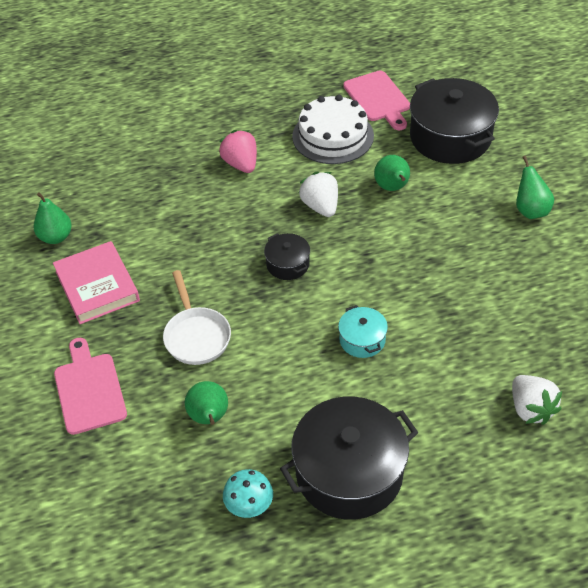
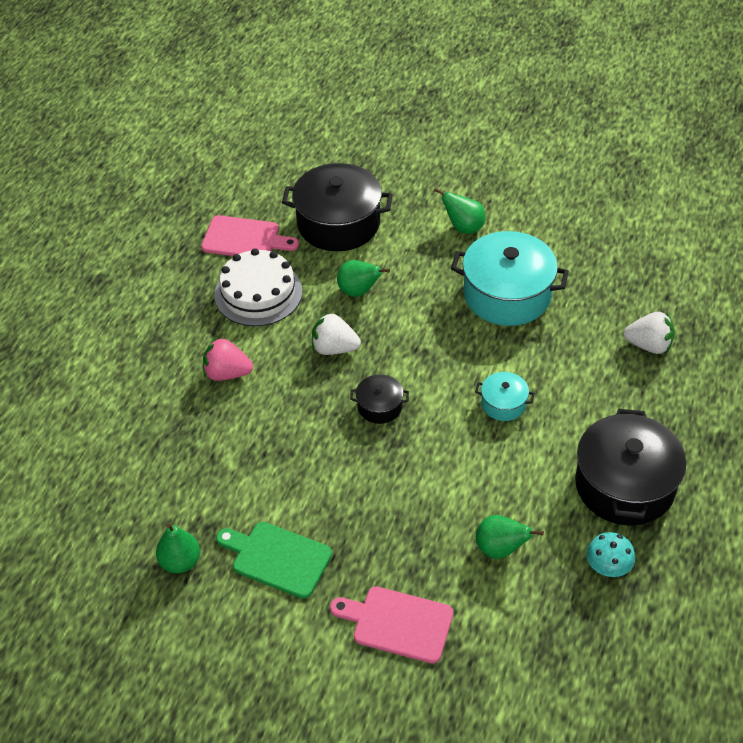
camera: 55 degrees left, 0 degrees up
pink book [53,241,140,324] -> green cutting board [216,522,332,599]
white pan [163,270,231,365] -> none
none -> turquoise pot [451,231,569,326]

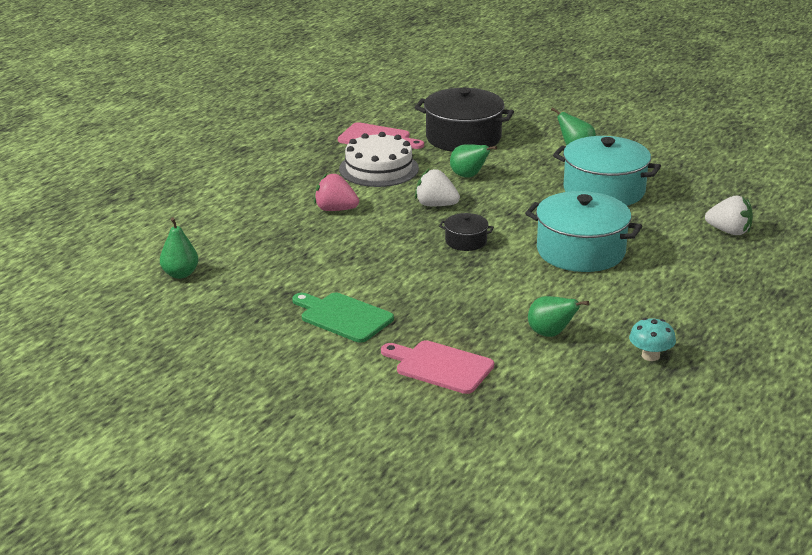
camera: 10 degrees right, 20 degrees down
green pear [156,523,200,573] -> green pear moved to [160,217,198,279]
turquoise pot [475,372,535,421] -> turquoise pot [525,191,642,272], size x2.10
black pot [575,409,687,526] -> none

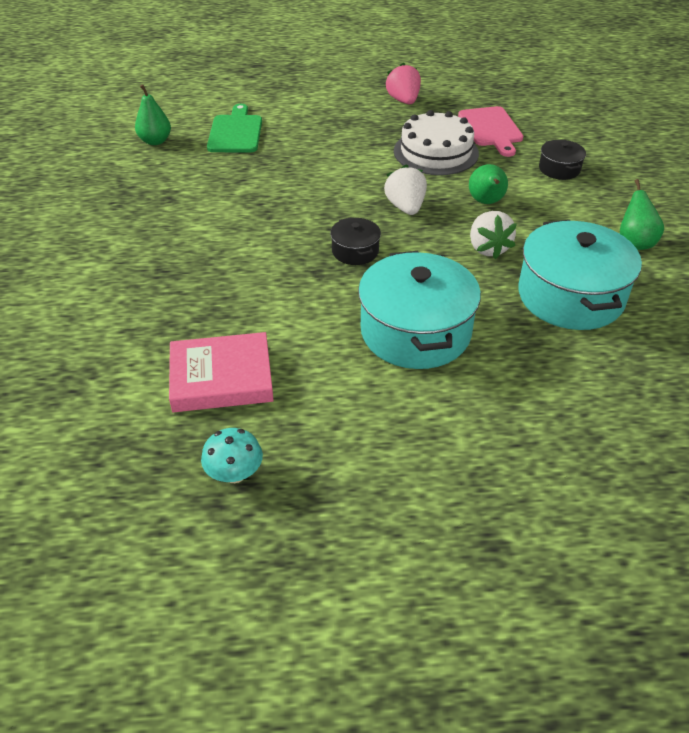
camera: 55 degrees right, 15 degrees up
green cutting board [292,293,394,343] -> green cutting board moved to [207,104,262,152]
pink strawberry [314,173,359,211] -> pink strawberry moved to [385,62,421,104]
pink cutting board [381,340,494,394] -> none
black pot [414,88,514,152] -> black pot [539,140,586,180], size x0.48
green pear [528,296,589,337] -> pink book [169,332,274,412]
white strawberry [705,196,753,235] -> white strawberry moved to [470,211,517,259]

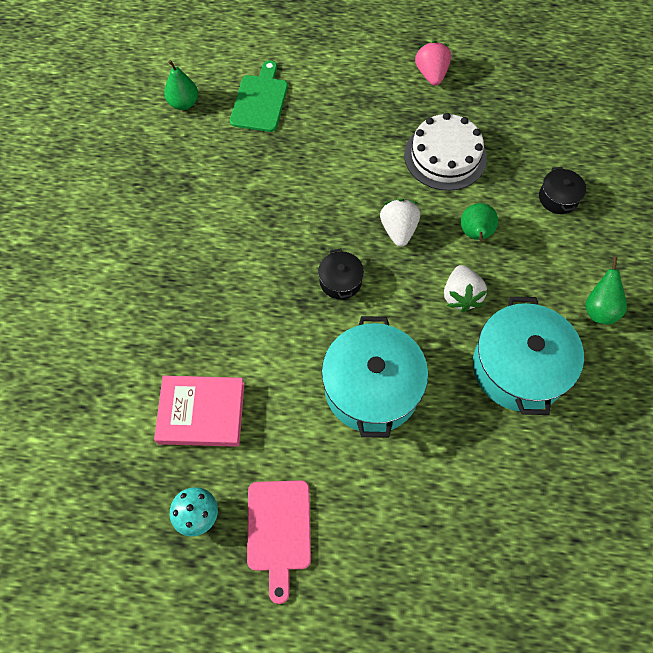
camera: 10 degrees right, 20 degrees up
pink cutting board [458,106,523,157] -> pink cutting board moved to [247,480,311,604]

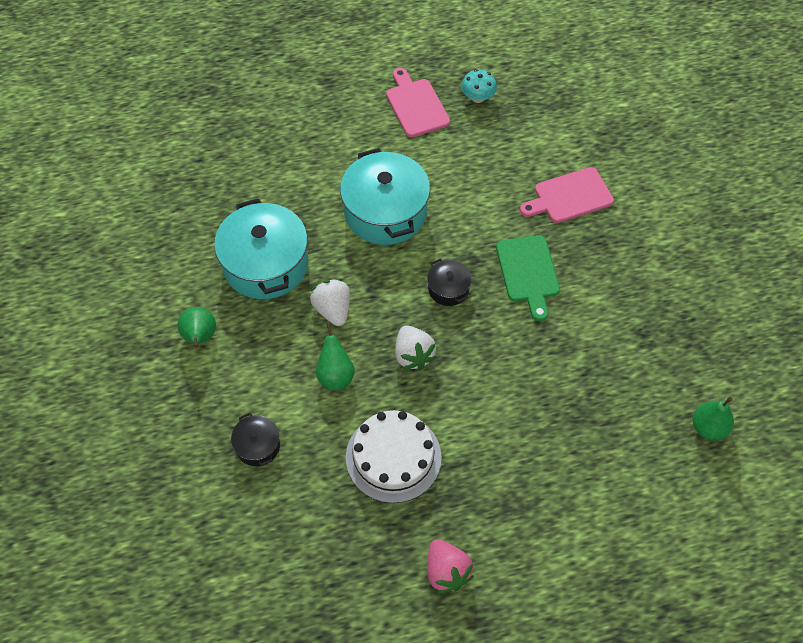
camera: 160 degrees right, 5 degrees down
pink book [154,376,245,447] -> none
green cutting board [230,60,288,132] -> green cutting board moved to [496,235,560,321]
none -> pink cutting board [520,167,614,223]

